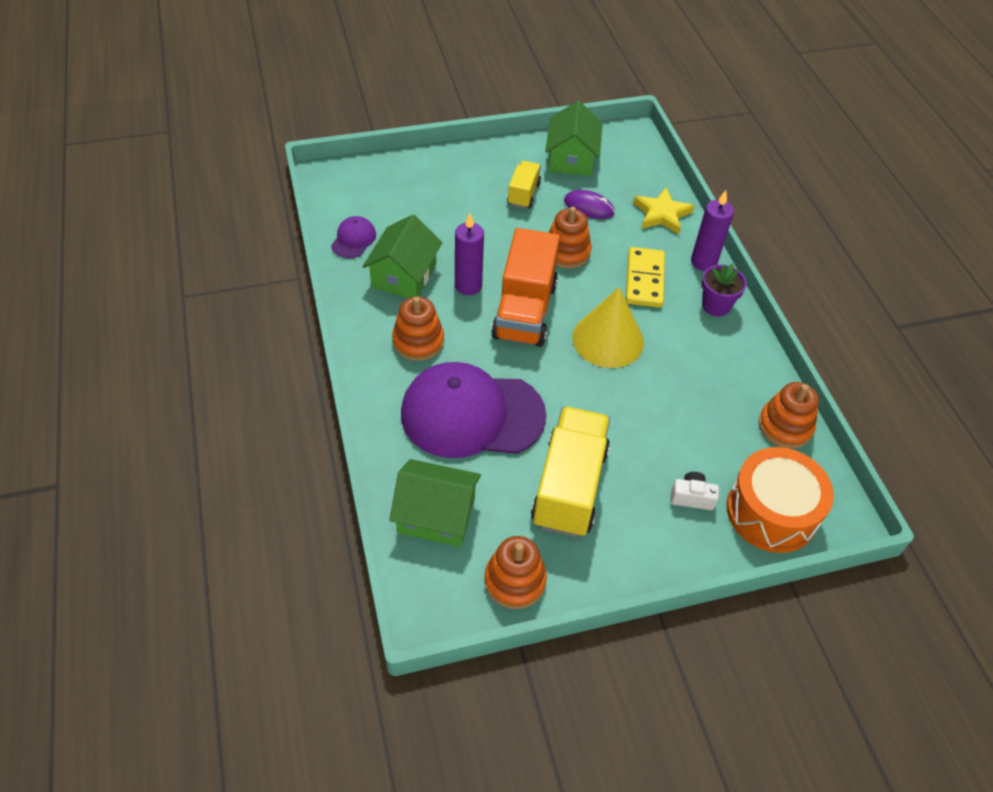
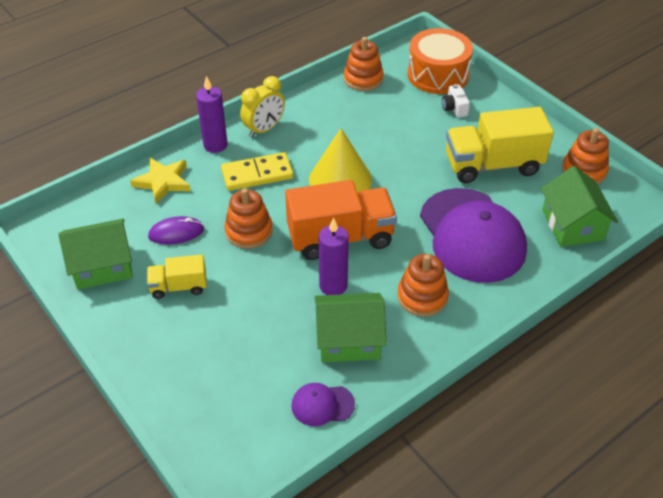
camera: 110 degrees left, 5 degrees down
purple mouse [564,190,615,219] -> purple mouse turned 75 degrees clockwise [148,216,204,244]
purple flower pot [702,264,747,317] -> yellow clock [240,76,285,138]

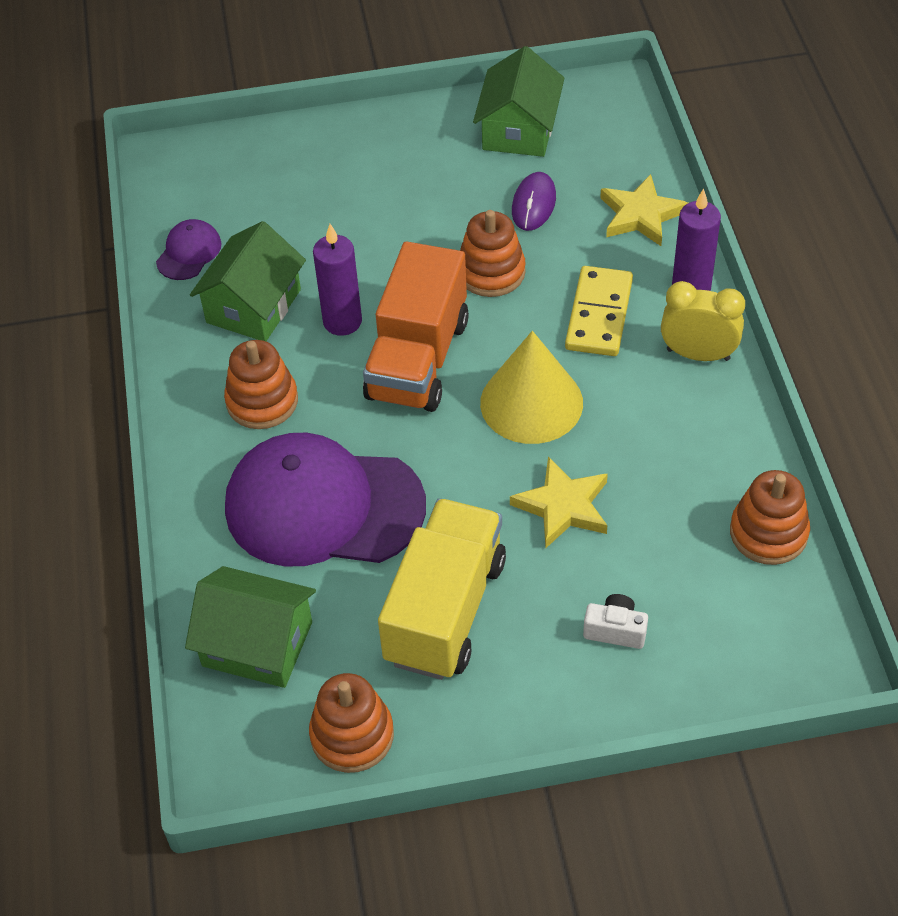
camera: 120 degrees right, 5 degrees up
yellow truck [147,254,207,299] -> none
yellow clock [240,76,285,138] -> yellow clock turned 120 degrees clockwise [661,281,745,361]
orange drum [407,28,473,94] -> none
none -> yellow star [510,457,608,548]

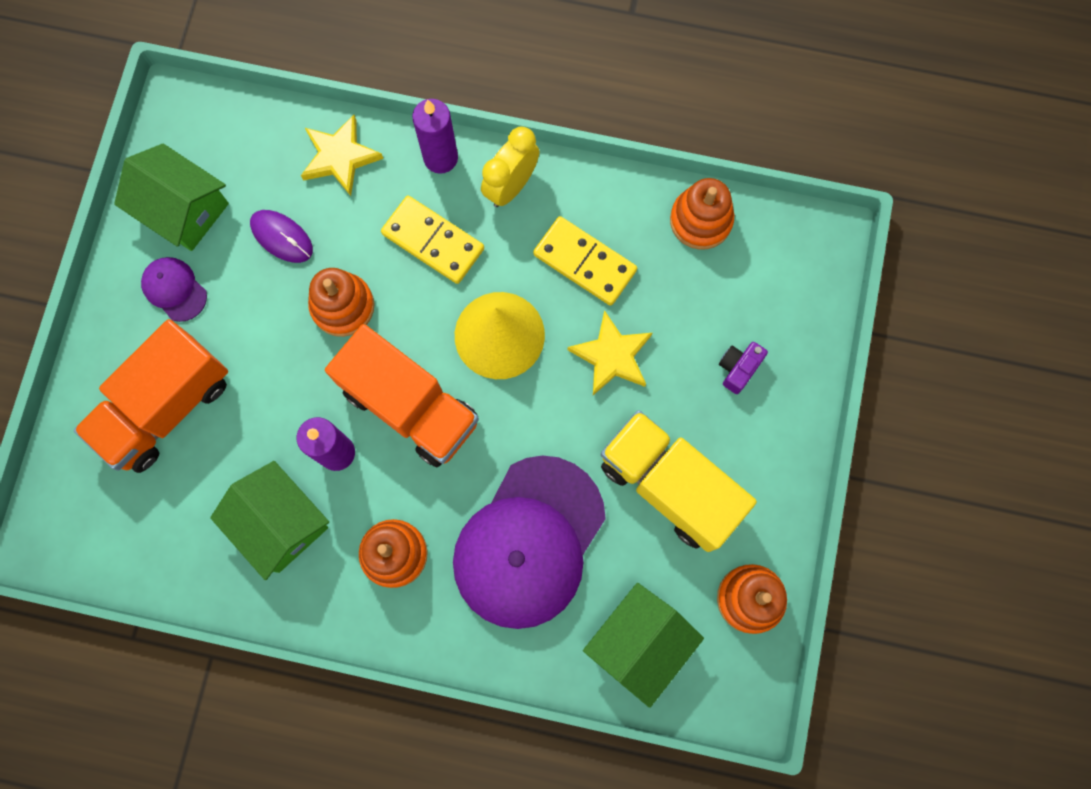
camera: 70 degrees left, 25 degrees up
purple cap [156,219,222,280] -> purple cap moved to [141,257,207,322]
white camera [583,594,648,649] -> purple camera [719,342,768,394]
none -> orange truck [74,319,228,473]
none -> yellow domino [533,216,637,306]

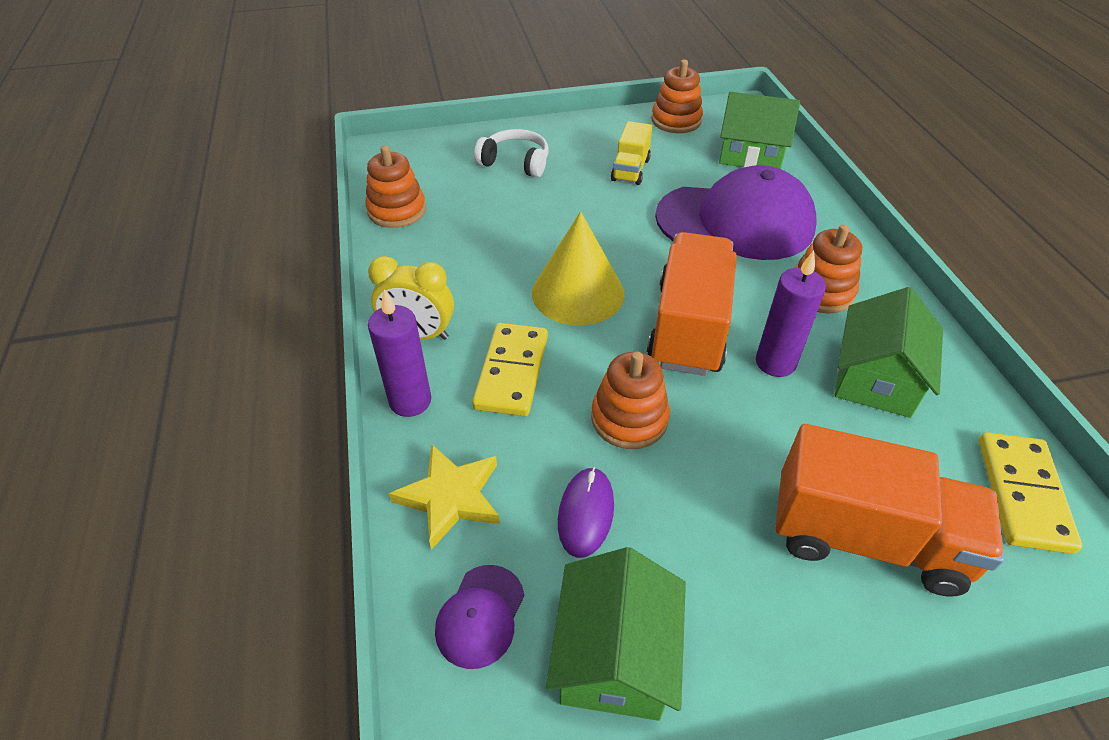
camera: 115 degrees left, 30 degrees down
purple cap [141,257,207,322] -> purple cap moved to [435,565,524,669]
yellow domino [533,216,637,306] -> yellow domino moved to [979,432,1082,554]
yellow star [568,310,652,395] -> none
yellow truck [601,410,757,552] -> yellow truck [611,121,652,185], size x0.53
purple camera [719,342,768,394] -> white headphones [474,129,549,177]

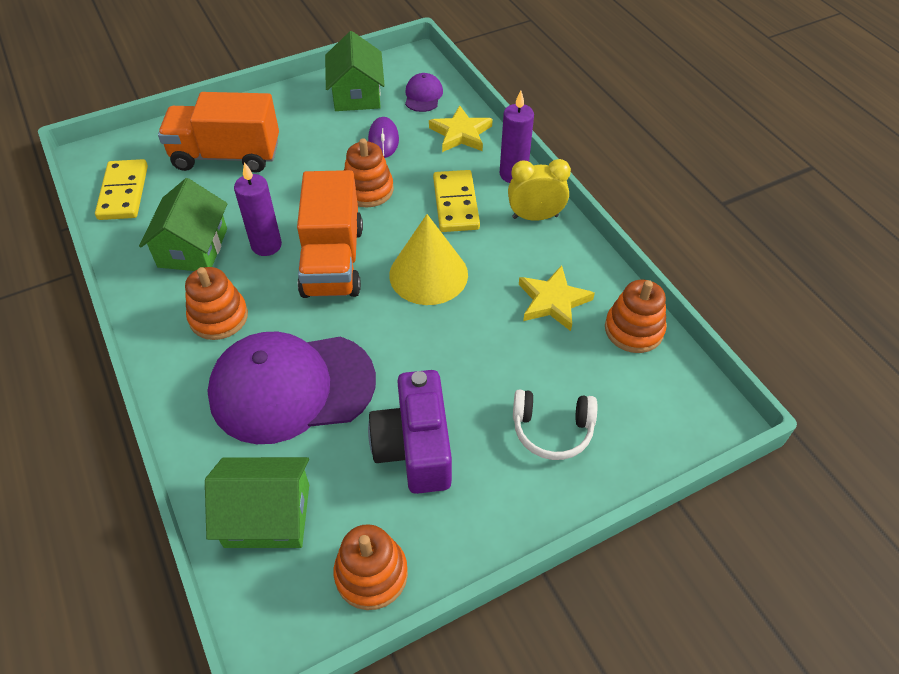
camera: 165 degrees right, 5 degrees up
yellow truck [611,121,652,185] -> purple camera [368,370,452,494]
none -> yellow star [519,265,595,331]

